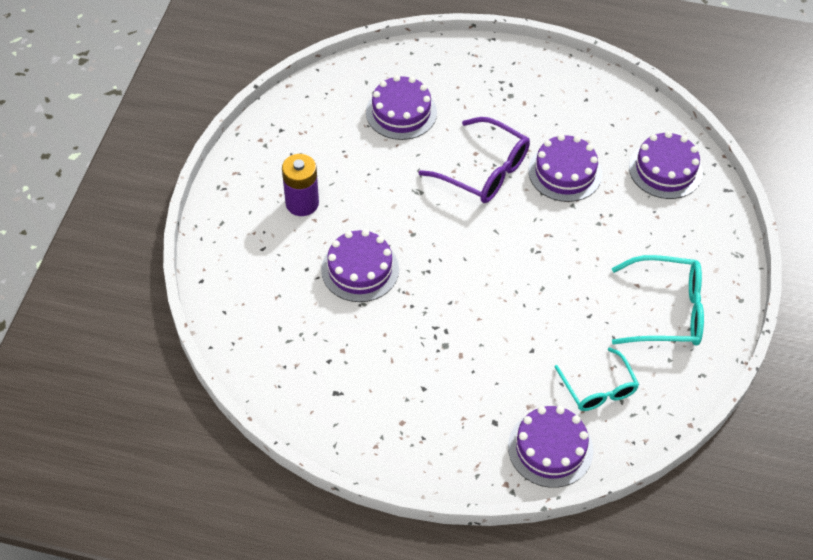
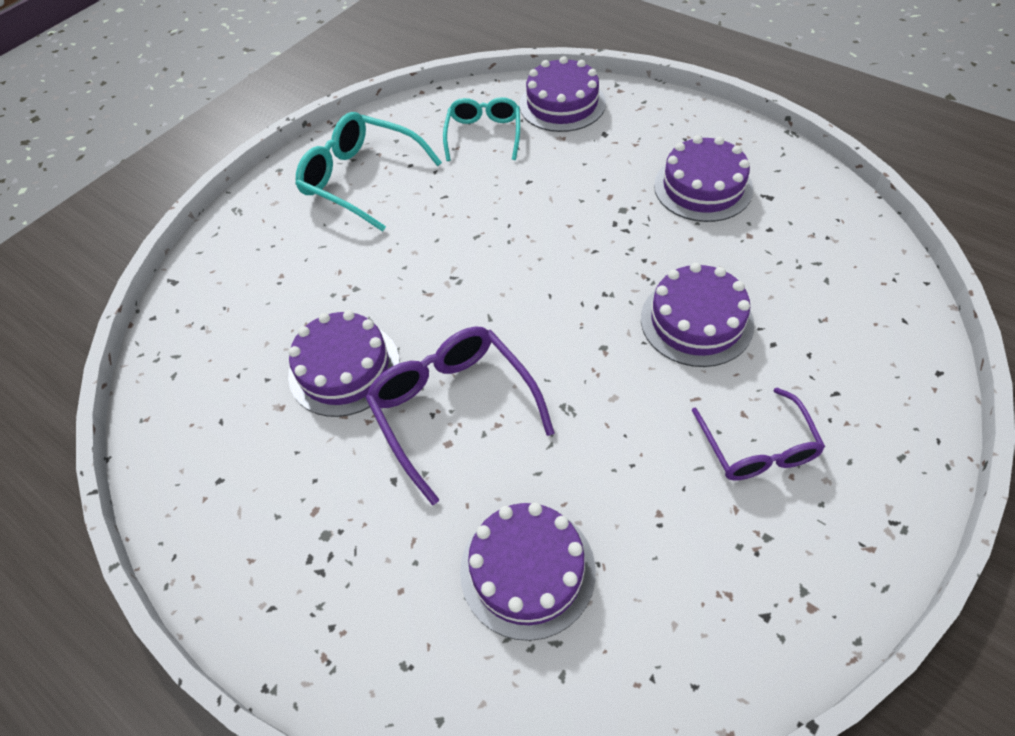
camera: 150 degrees left, 0 degrees up
purple battery [282,154,319,216] -> purple glasses [692,388,825,481]
purple cake [629,131,703,199] -> purple cake moved to [654,135,753,222]

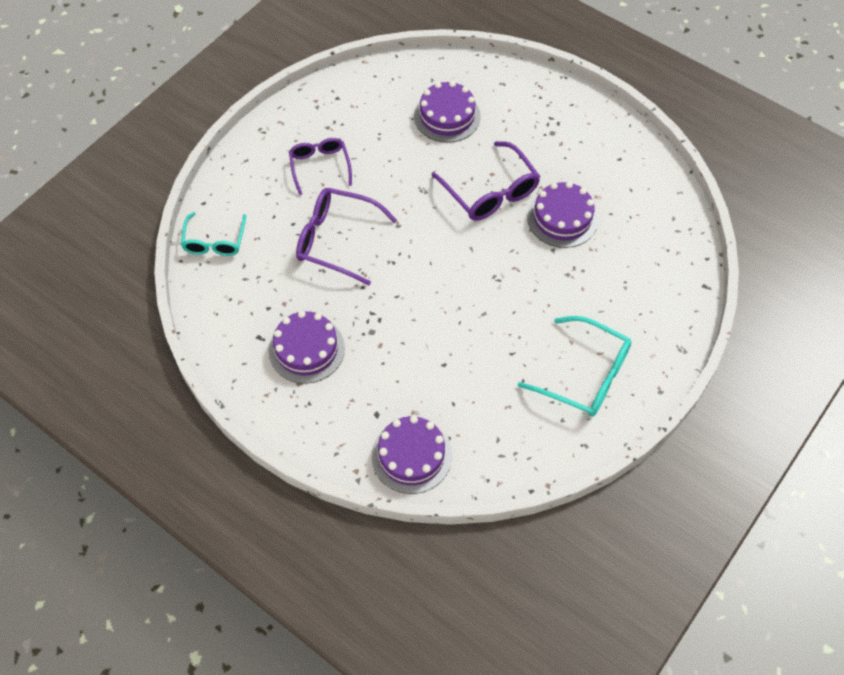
camera: 175 degrees right, 5 degrees up
turquoise glasses [443,97,520,161] -> turquoise glasses moved to [181,212,246,256]
purple cake [641,263,754,367] -> purple glasses [296,188,397,285]

